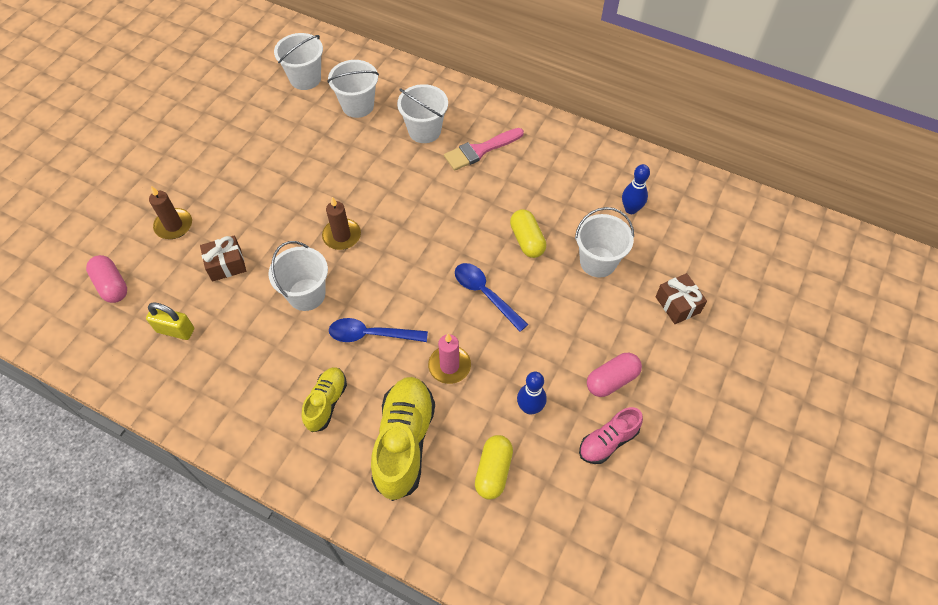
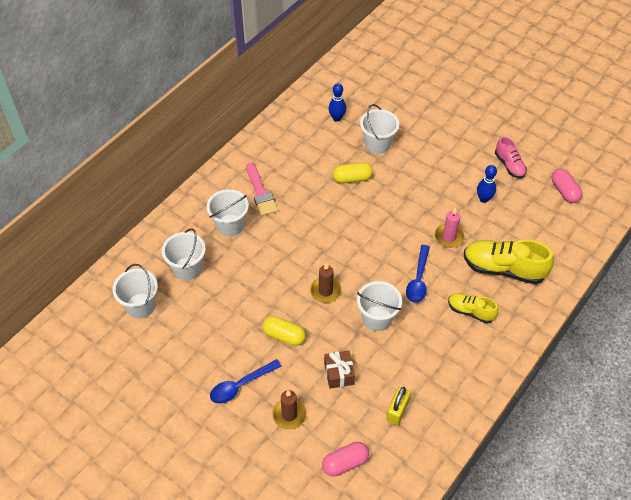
camera: 80 degrees left, 5 degrees down
blue spoon [455,263,529,332] -> blue spoon moved to [210,359,282,403]
yellow capsule [475,435,513,500] -> yellow capsule moved to [263,316,306,346]
pink capsule [587,353,642,397] -> pink capsule moved to [552,169,583,203]
brown gift [656,273,707,324] -> none

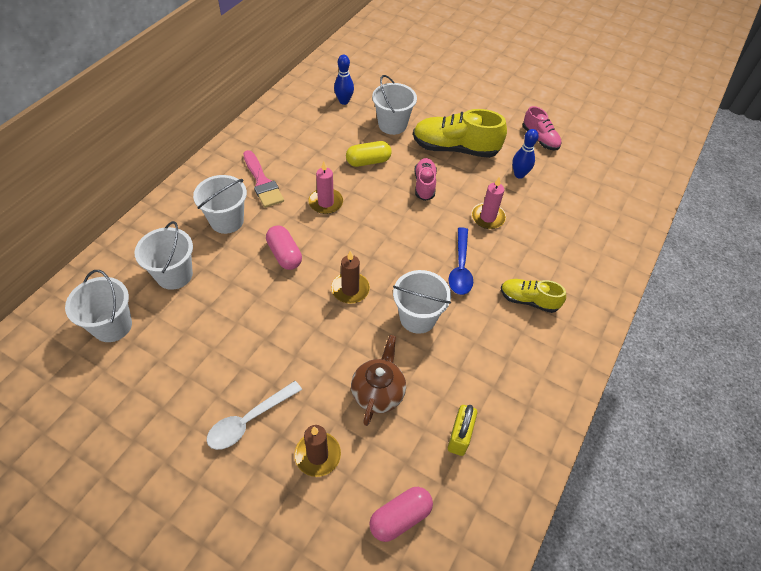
camera: 10 degrees left, 0 degrees up
blue spoon [210,359,282,403] -> white spoon [207,381,302,450]
yellow capsule [263,316,306,346] -> none
brown gift [324,350,355,389] -> brown teapot [351,335,406,426]
yellow shoe [464,240,554,284] -> yellow shoe moved to [413,109,507,158]
pink capsule [552,169,583,203] -> pink capsule moved to [266,226,302,270]
none -> pink candle [308,161,343,214]
none -> pink shoe [414,158,437,201]

